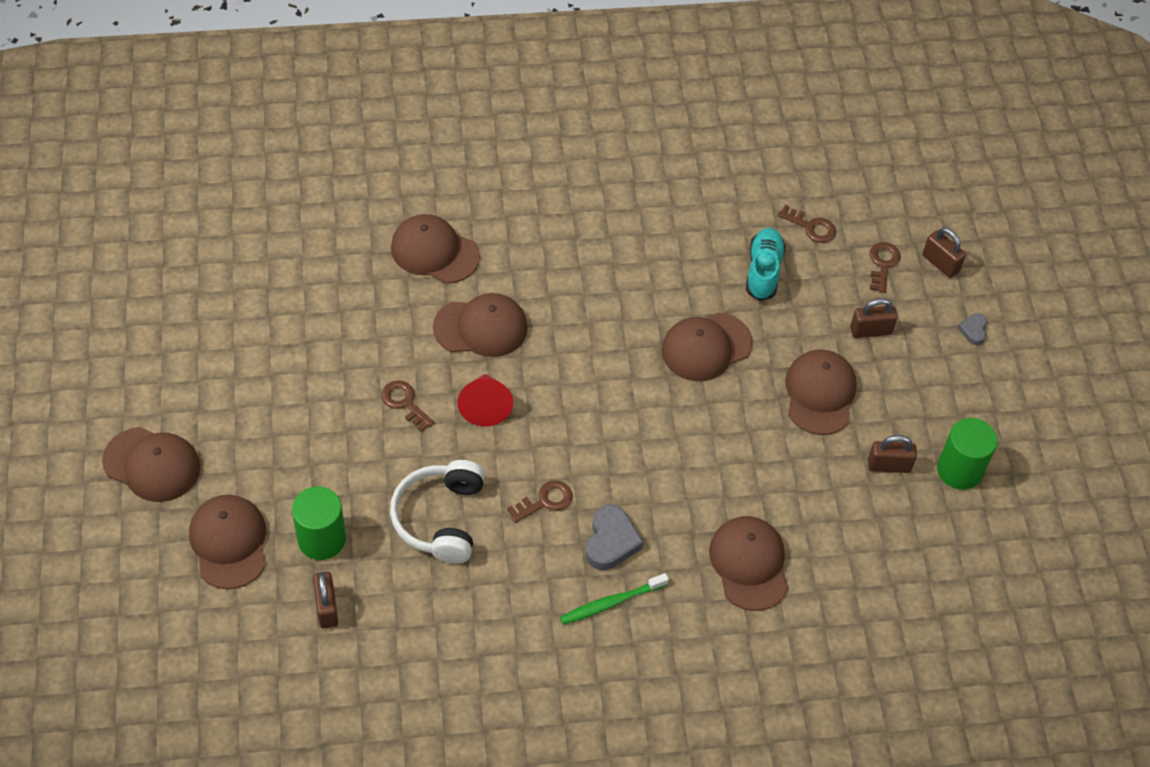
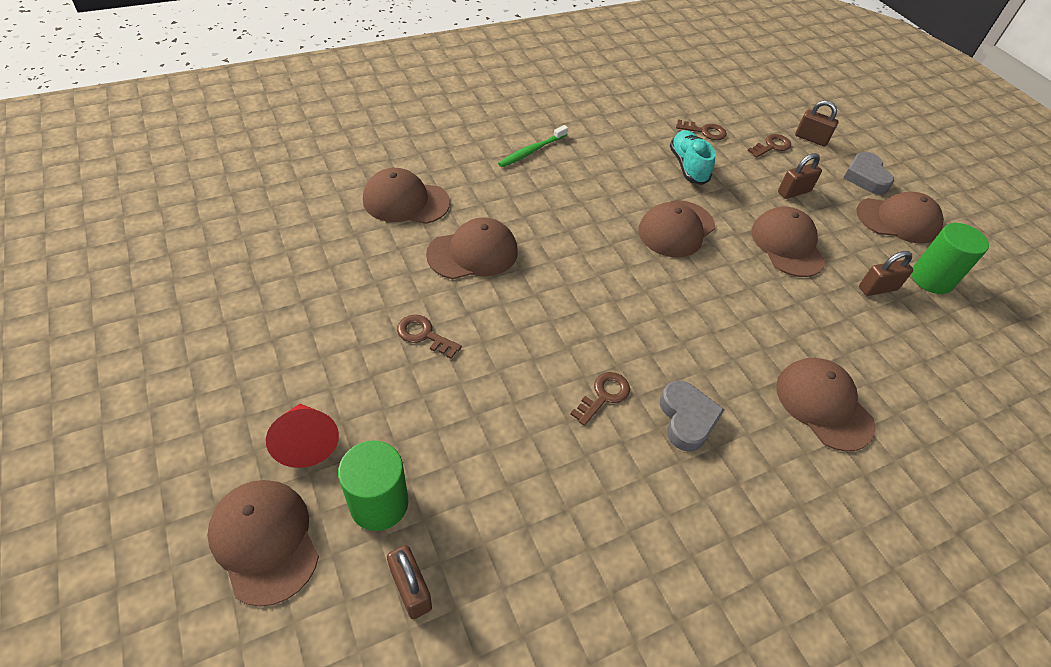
camera: 20 degrees left, 5 degrees down
brown cap [102,427,200,502] -> brown cap moved to [856,192,944,244]
white headphones [390,460,485,563] -> none
red cone [457,374,513,426] -> red cone moved to [266,404,339,468]
green toothbrush [560,573,669,625] -> green toothbrush moved to [498,125,568,167]
brown key [870,242,901,293] -> brown key turned 60 degrees clockwise [747,134,791,158]
grey heart [958,313,987,345] -> grey heart [843,152,894,195], size x1.82

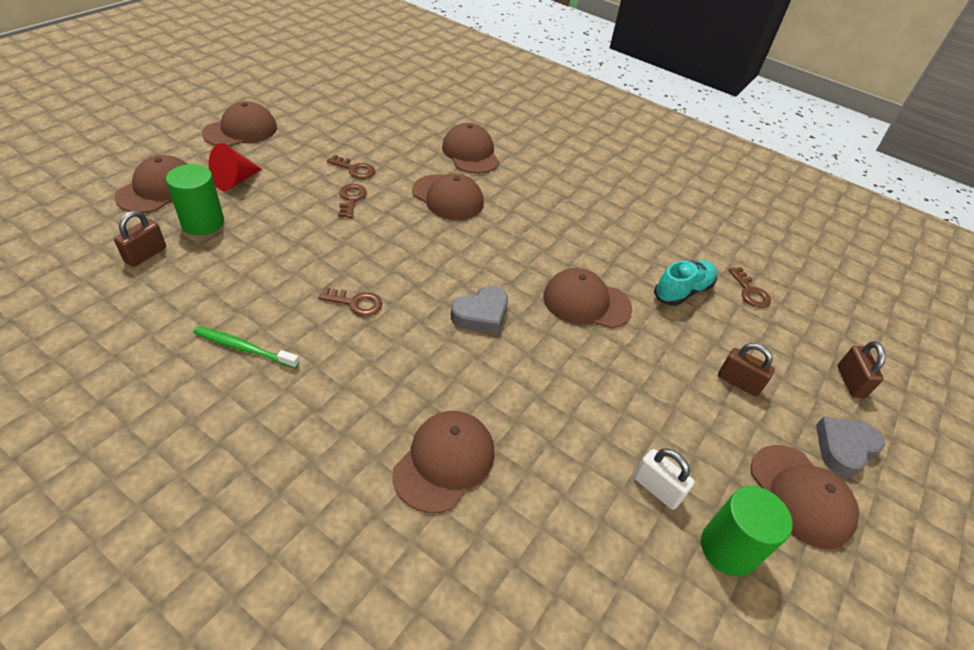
camera: 60 degrees right, 5 degrees down
green toothbrush [498,125,568,167] -> green toothbrush moved to [193,326,299,369]
grey heart [660,381,725,452] -> grey heart moved to [451,286,508,334]
brown key [747,134,791,158] -> brown key moved to [327,155,375,179]
brown cap [751,206,826,277] -> brown cap moved to [202,101,277,147]
brown padlock [859,251,913,296] -> white padlock [634,448,695,510]

